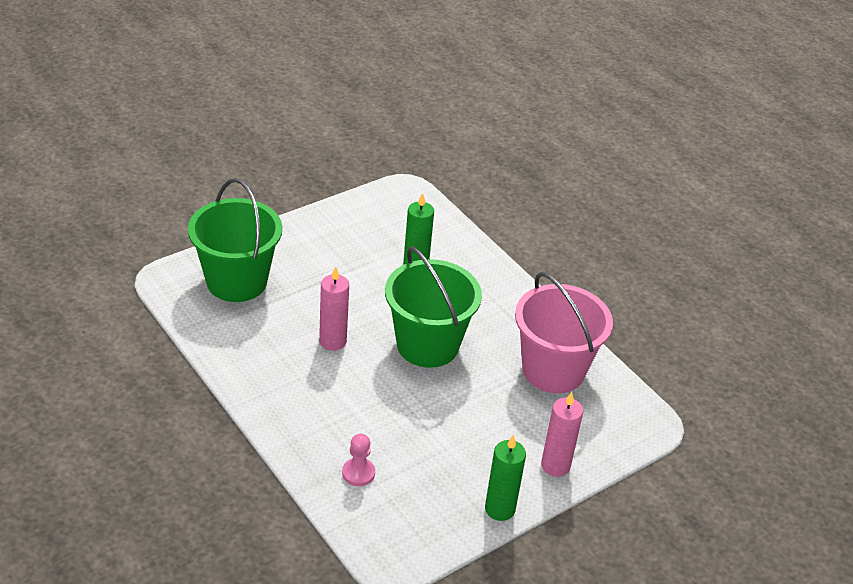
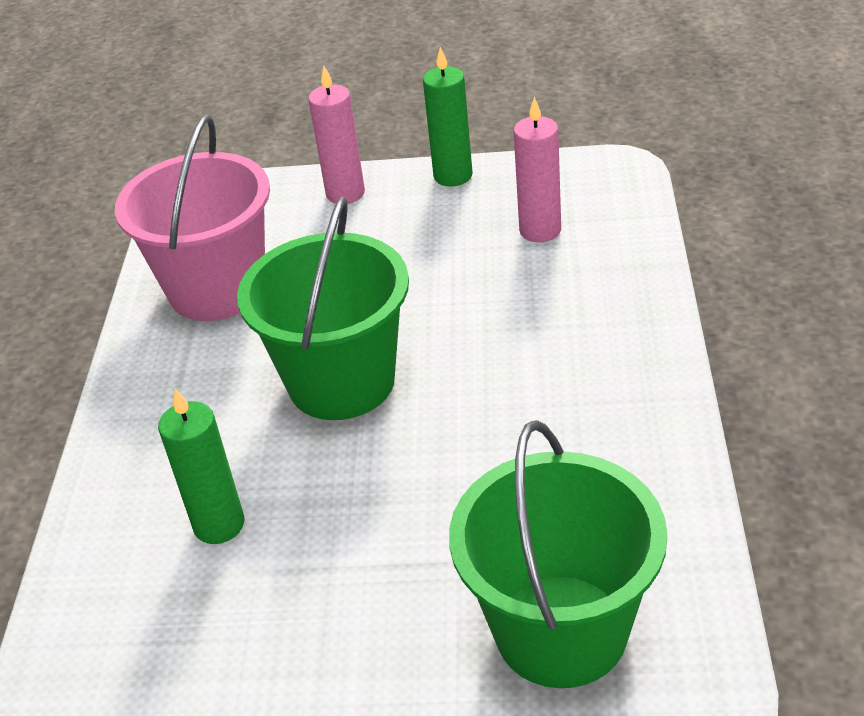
camera: 135 degrees left, 0 degrees up
pink candle [319,267,349,351] -> pink candle moved to [514,96,561,243]
pink pawn [342,434,375,486] -> none

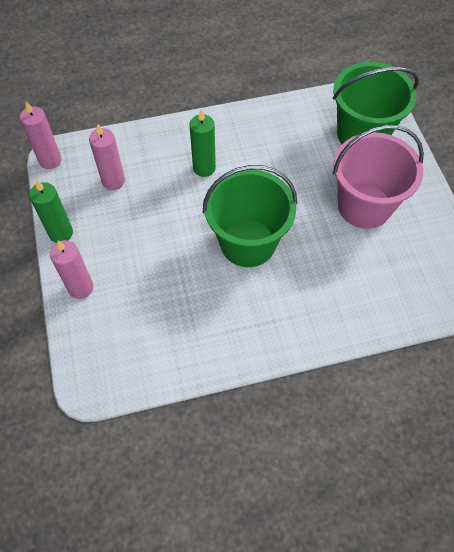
camera: 110 degrees left, 20 degrees up
pink bucket [115,115,270,321] -> pink bucket moved to [333,125,424,229]
green candle [158,388,244,544] -> green candle moved to [189,110,216,177]
none -> pink candle [20,101,62,169]

